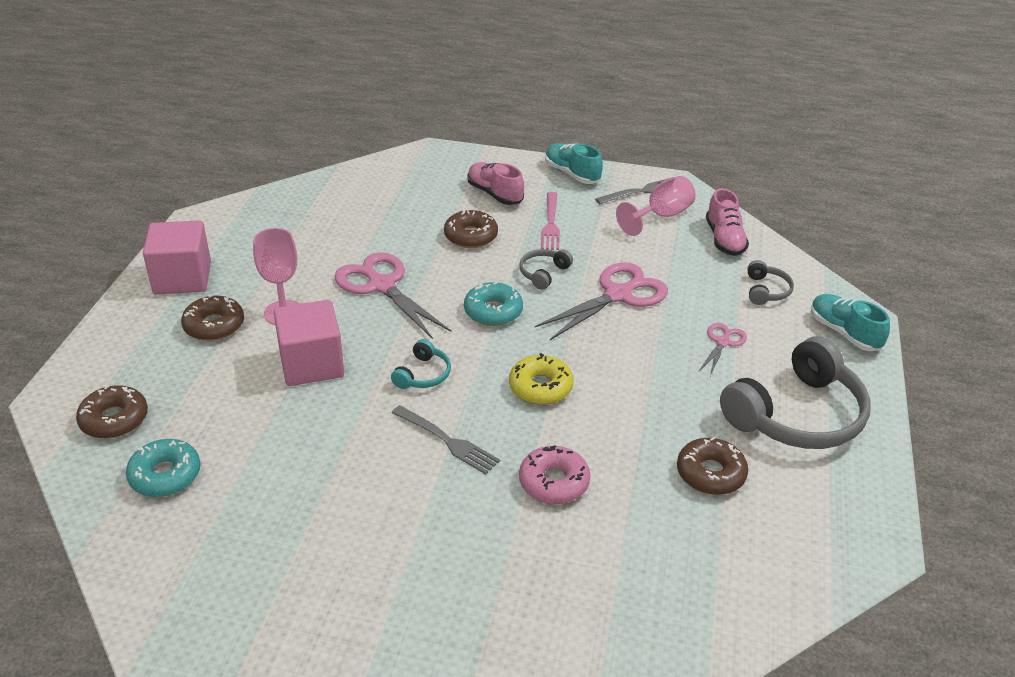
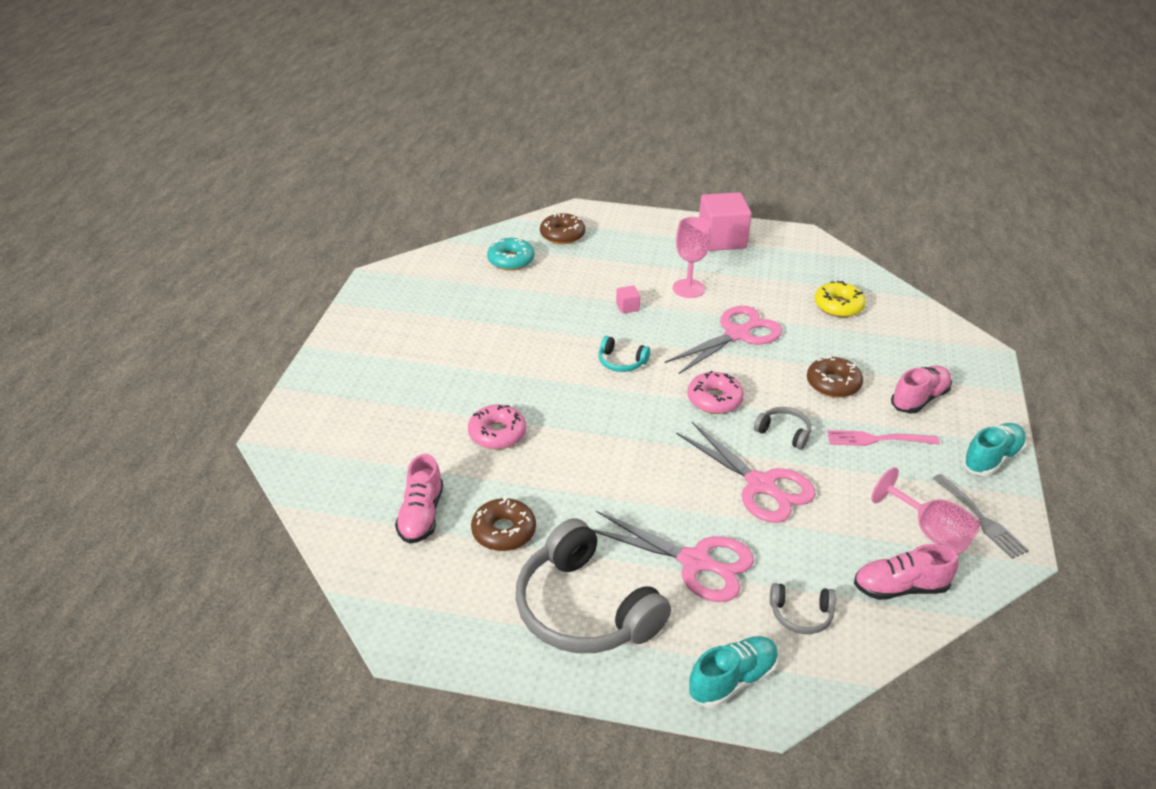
camera: 90 degrees right, 0 degrees up
brown donut [181,294,244,341] -> none
pink cube [274,300,344,386] -> pink cube [616,285,640,313], size x0.42
grey fork [392,405,500,474] -> none
turquoise donut [464,282,523,326] -> pink donut [687,371,744,414]
yellow donut [509,353,573,405] -> yellow donut moved to [814,281,866,317]
pink scissors [699,323,747,376] -> pink scissors [592,511,754,602], size x1.92
none -> pink shoe [395,454,443,544]

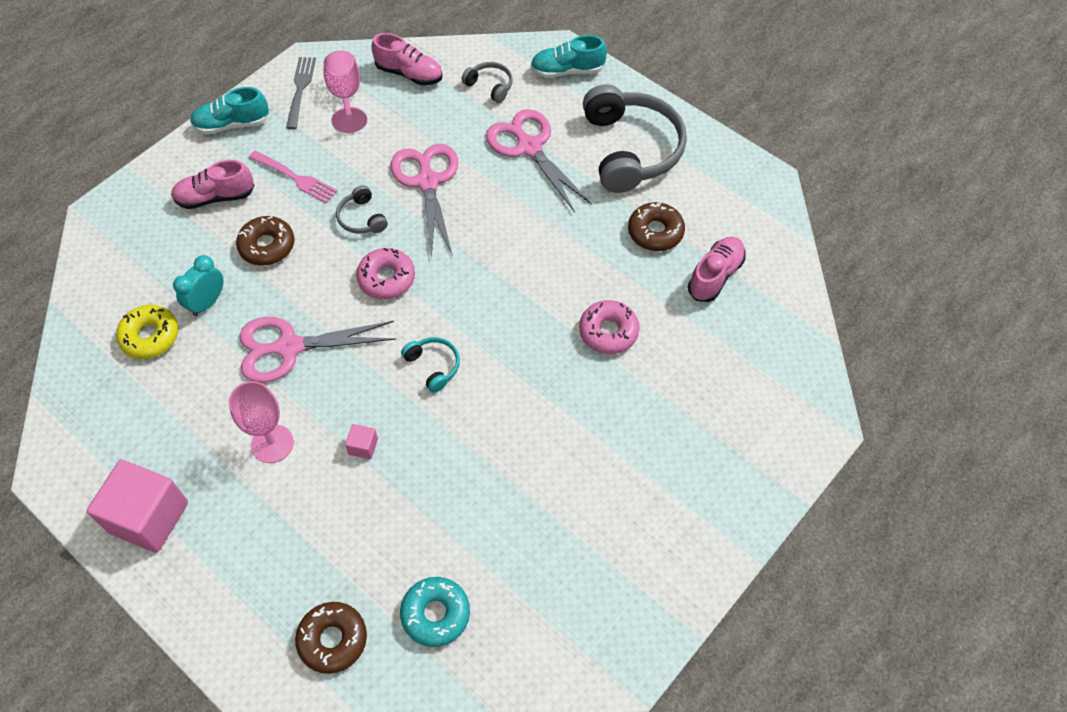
camera: 150 degrees left, 20 degrees up
none -> turquoise clock [173,255,224,316]

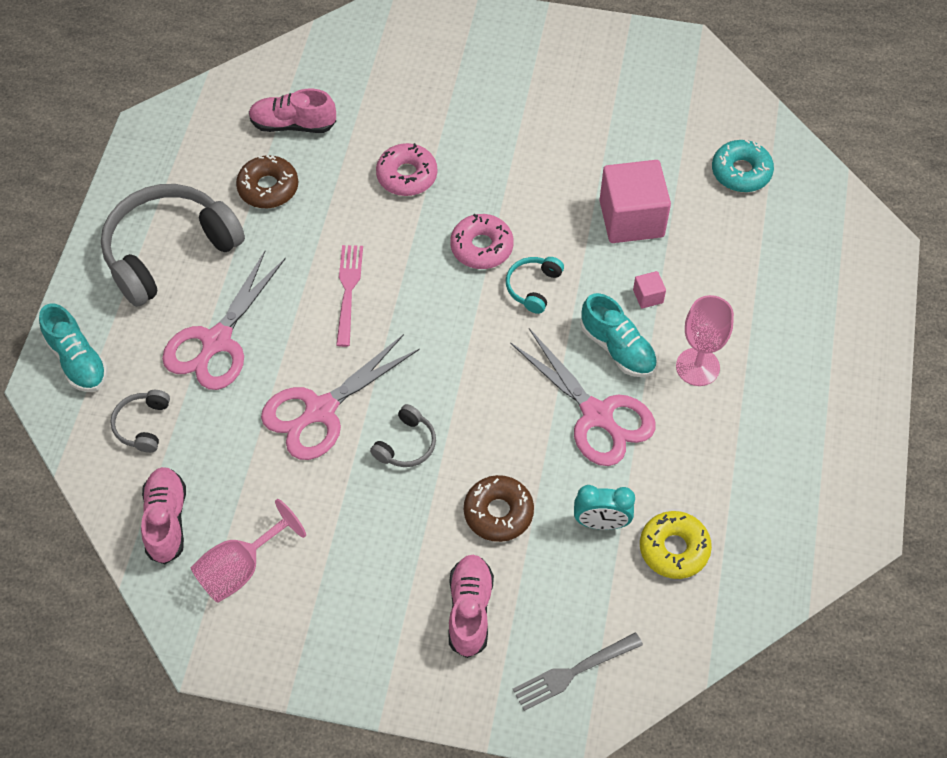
camera: 120 degrees left, 0 degrees up
pink cube [87,460,188,553] -> pink cube moved to [600,160,671,243]
pink shoe [171,160,255,209] -> pink shoe turned 135 degrees counterclockwise [449,555,494,658]
turquoise shoe [190,87,269,134] -> turquoise shoe moved to [580,293,657,377]
pink fork [249,151,338,204] -> pink fork moved to [336,245,363,347]
grey fork [286,57,316,129] -> grey fork moved to [513,632,643,711]
brown donut [295,602,367,674] -> none
pink donut [356,248,415,299] -> pink donut moved to [450,214,514,269]

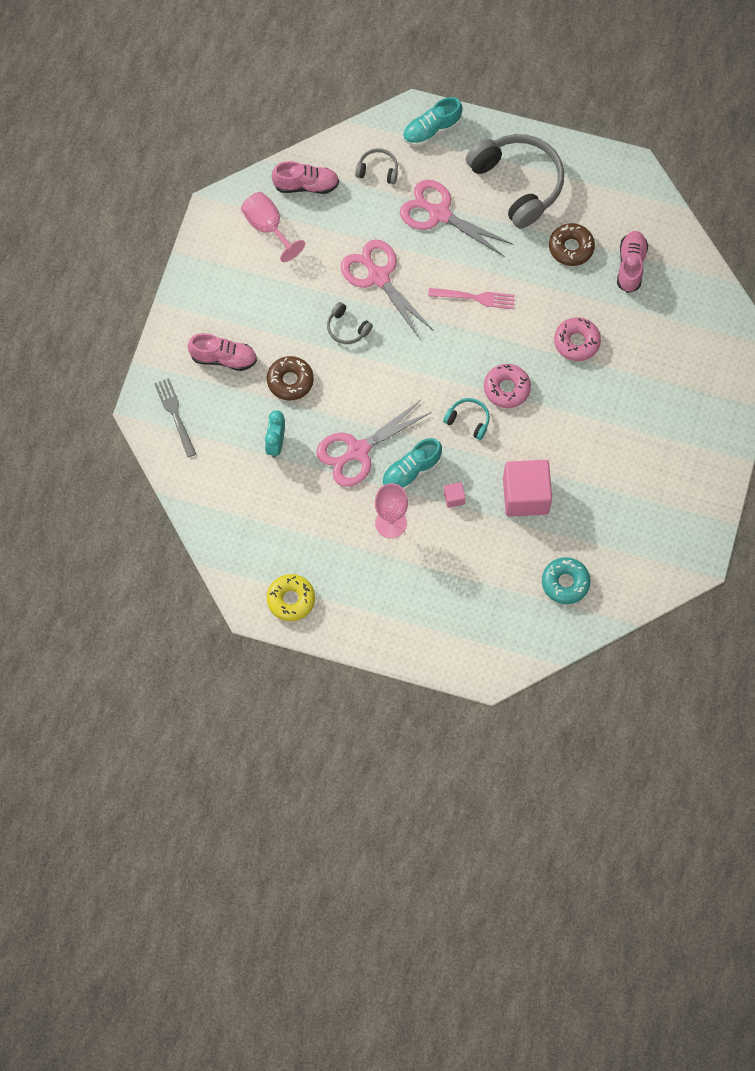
camera: 95 degrees right, 10 degrees up
yellow donut [640,511,712,579] -> yellow donut moved to [266,574,315,621]

